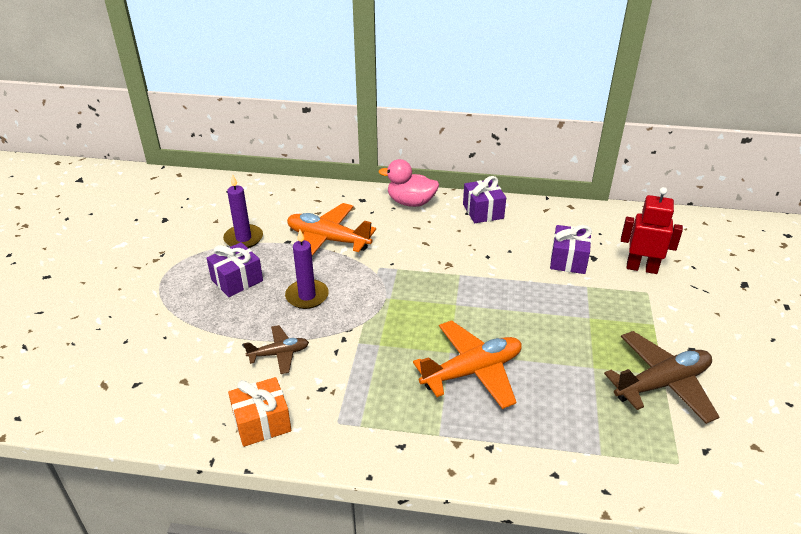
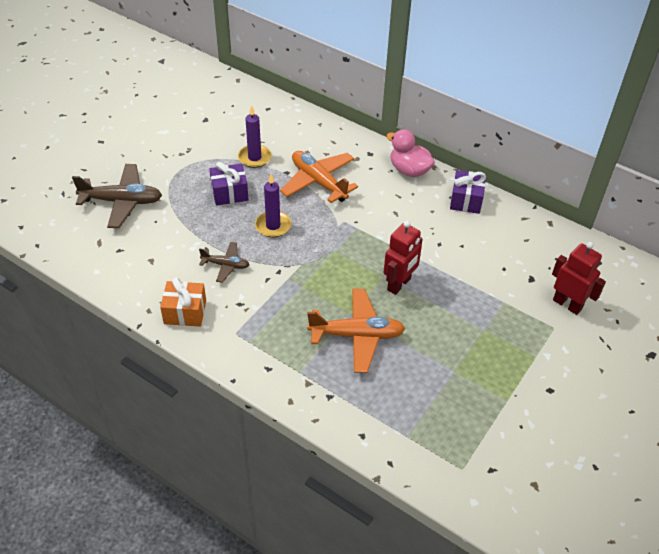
camera: 25 degrees right, 10 degrees up
purple gift [550,225,592,274] -> none
brown plane [604,331,719,424] -> brown plane moved to [72,164,162,228]
none -> red robot [383,221,422,295]

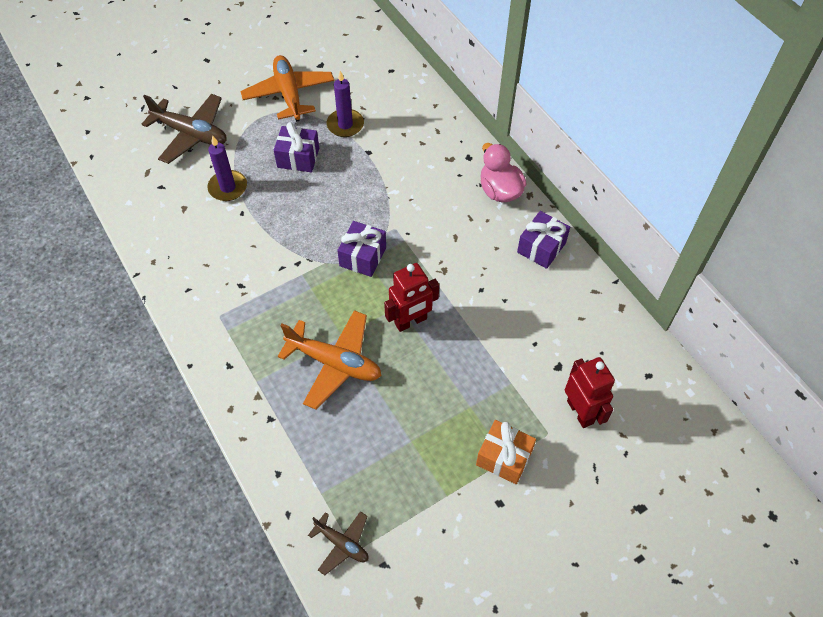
camera: 25 degrees right, 10 degrees up
orange gift [160,277,206,327] -> orange gift moved to [476,420,536,484]
brown plane [199,242,249,283] -> brown plane moved to [308,511,368,575]
purple candle [255,174,291,237] -> purple candle moved to [208,135,247,201]
orange plane [280,151,358,203] -> orange plane moved to [240,55,334,122]
none -> purple gift [337,221,386,277]

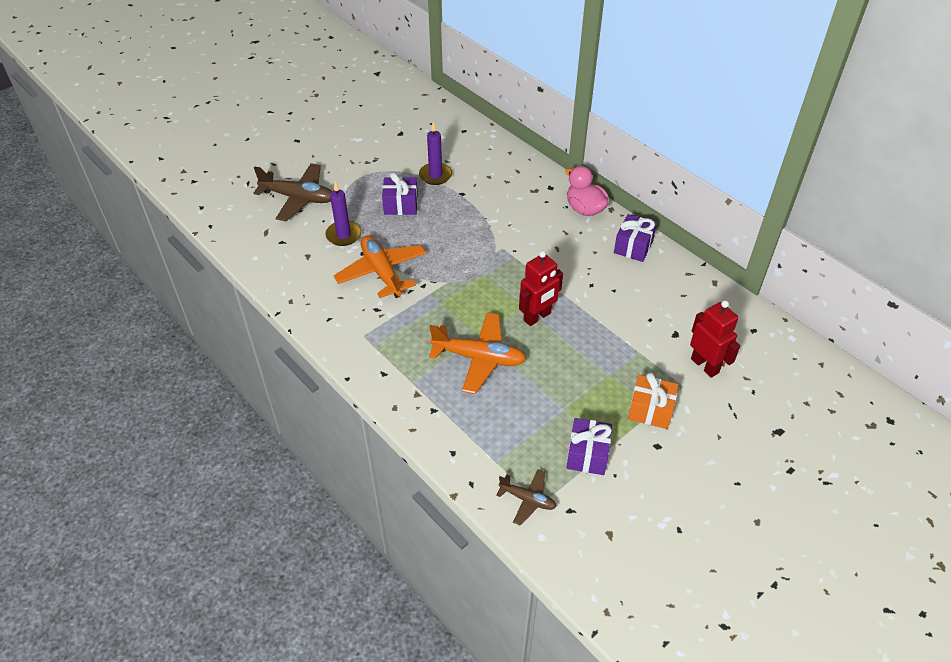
camera: 10 degrees left, 10 degrees down
orange plane [240,55,334,122] -> orange plane moved to [334,235,426,298]
purple gift [337,221,386,277] -> purple gift moved to [567,418,612,475]

